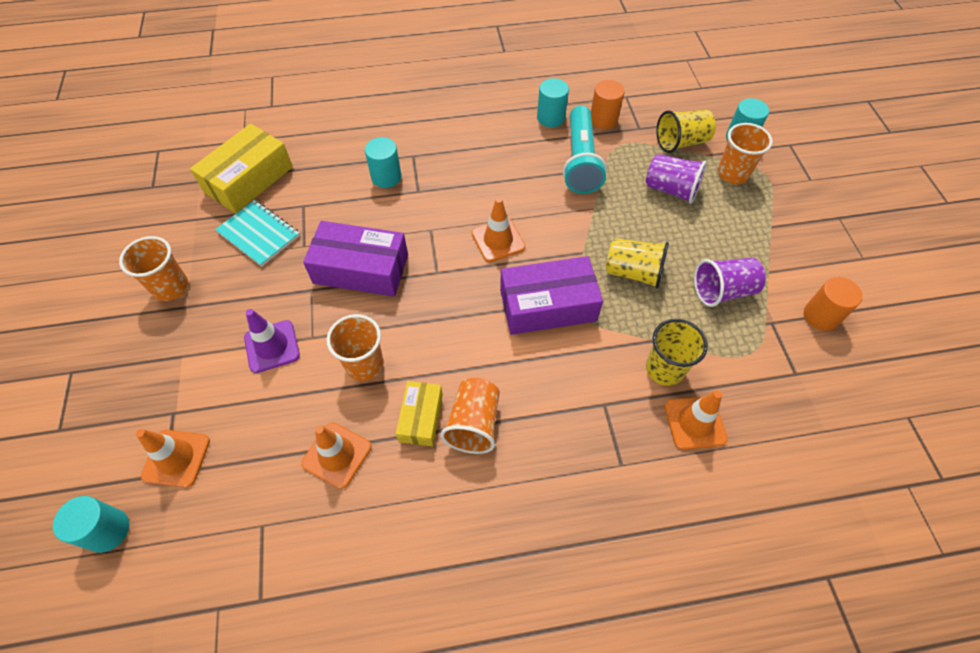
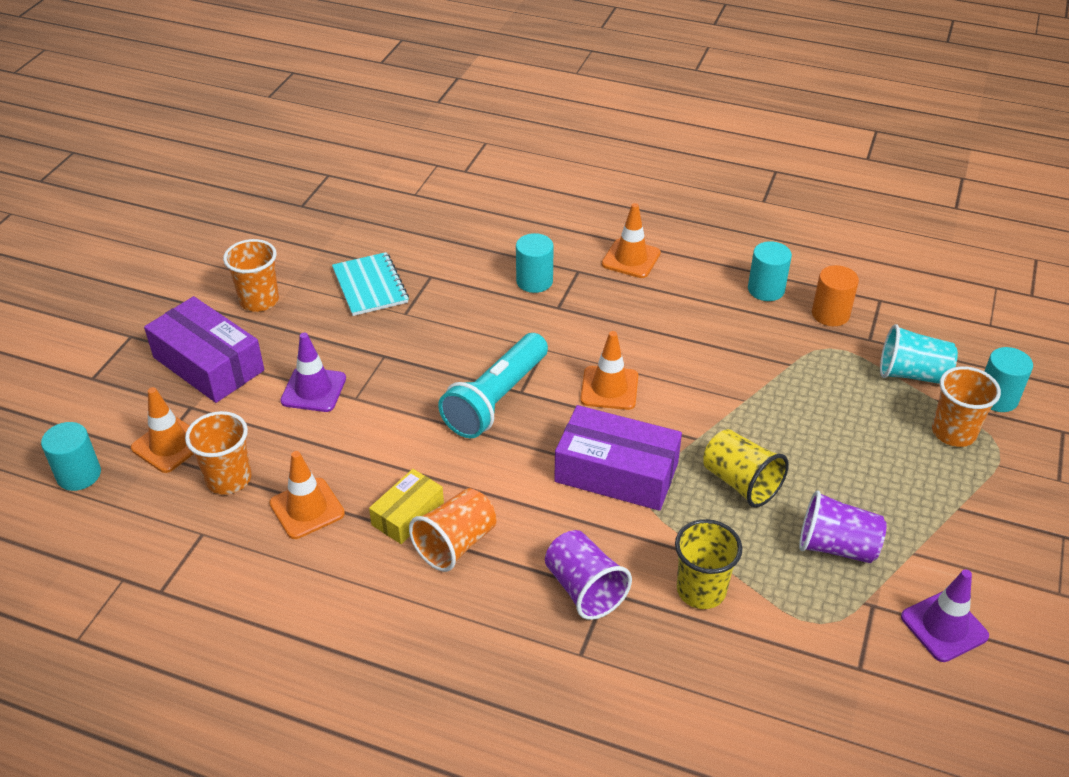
camera: 30 degrees right, 15 degrees down
yellow box [190,124,293,213] -> none
purple box [303,221,408,297] -> purple box moved to [144,296,264,403]
orange cup [326,314,384,381] -> orange cup moved to [185,411,252,495]
turquoise flashlight [563,105,607,194] -> turquoise flashlight moved to [438,333,548,438]
purple cup [646,154,707,204] -> purple cup moved to [545,530,632,620]
yellow cup [656,110,716,153] -> turquoise cup [880,324,958,384]
orange traffic cone [665,390,728,450] -> orange traffic cone moved to [602,203,661,278]
orange cylinder [804,277,863,331] -> purple traffic cone [901,569,989,662]

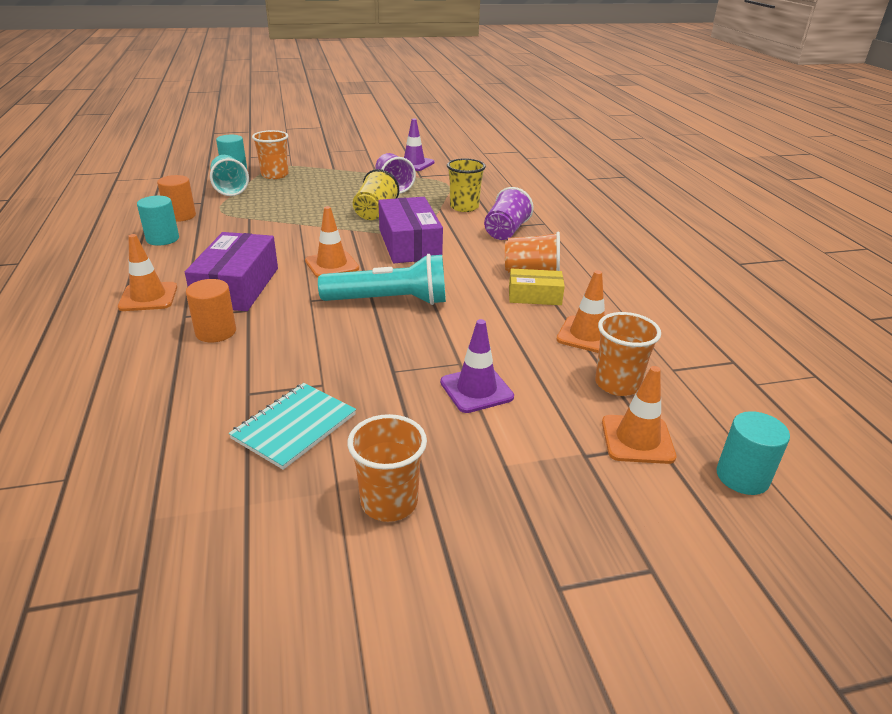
camera: 125 degrees left, 10 degrees down
purple box [144,296,264,403] -> purple box moved to [185,232,278,311]
turquoise cylinder [516,233,554,293] -> orange cylinder [186,279,236,342]

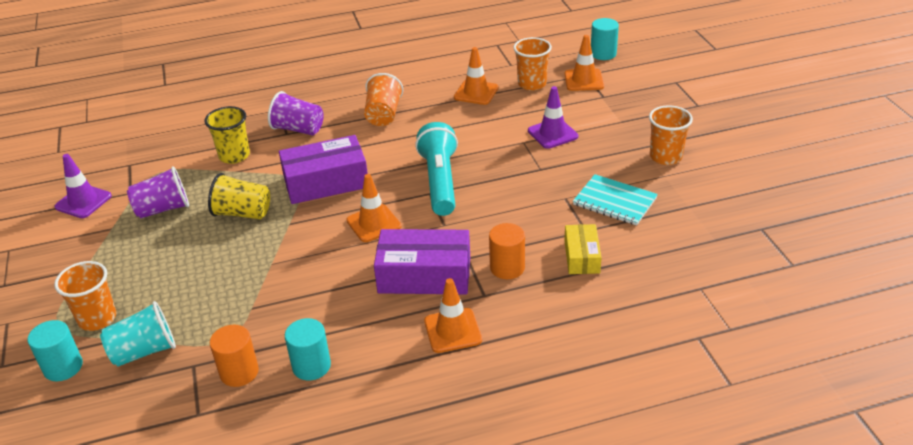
camera: 90 degrees left, 5 degrees up
yellow box [509,269,565,305] -> yellow box moved to [564,224,602,274]

